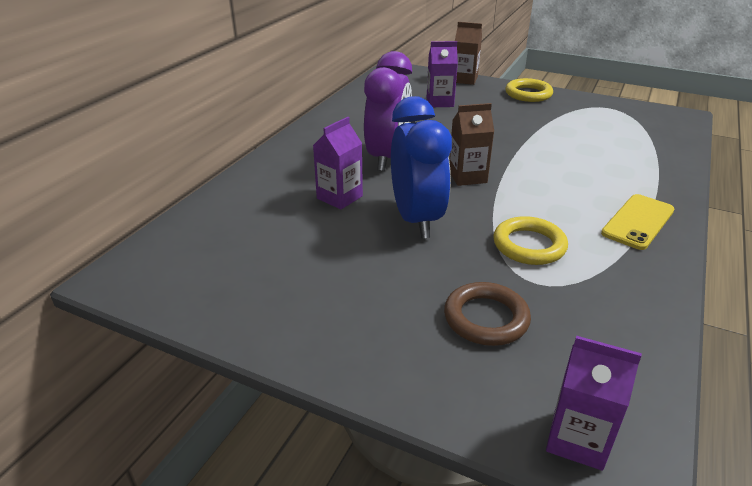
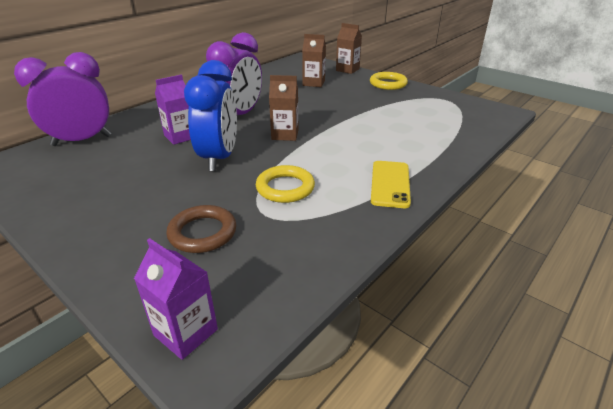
camera: 15 degrees right, 0 degrees up
purple carton [427,41,458,107] -> brown carton [302,34,326,87]
yellow phone [601,194,675,250] -> yellow phone turned 45 degrees counterclockwise [371,161,411,208]
none -> purple clock [14,52,111,146]

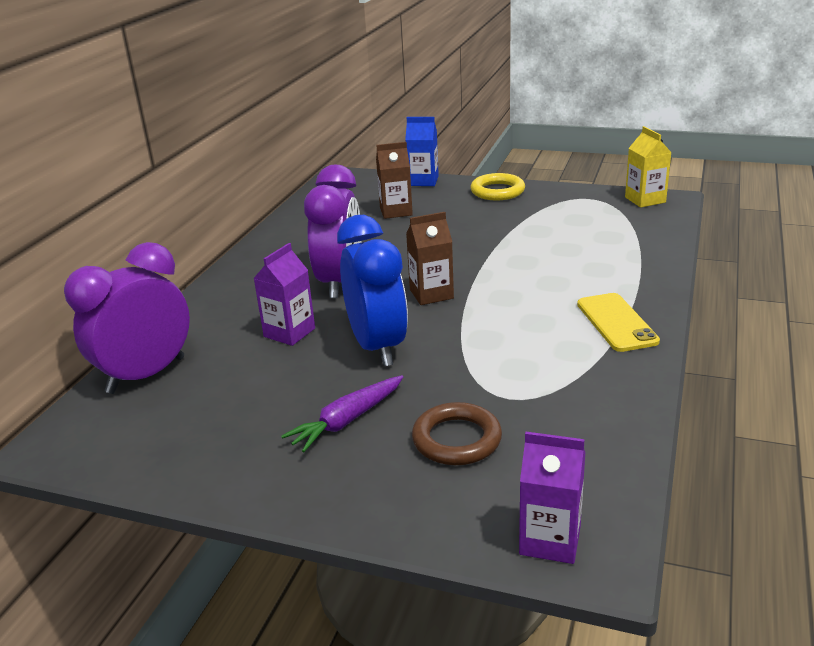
camera: 20 degrees left, 5 degrees down
yellow ring [256,165,315,203] -> none
brown carton [336,23,362,74] -> blue carton [405,117,439,186]
none -> purple carrot [281,375,403,452]
none -> yellow carton [625,126,672,208]

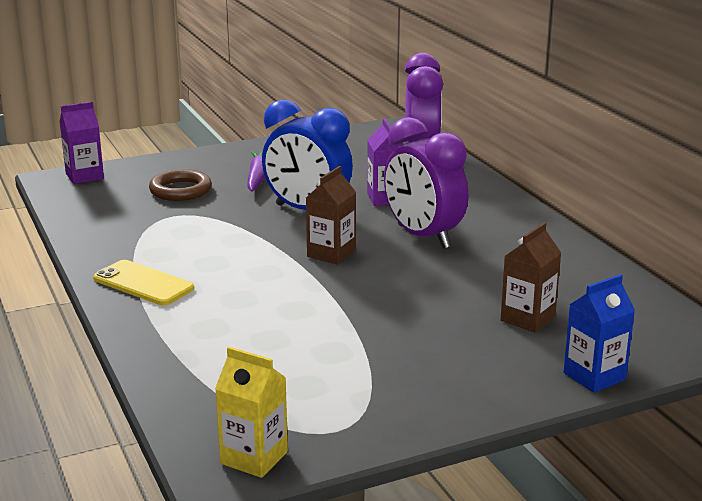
camera: 135 degrees right, 5 degrees down
yellow ring [470,173,525,200] -> none

